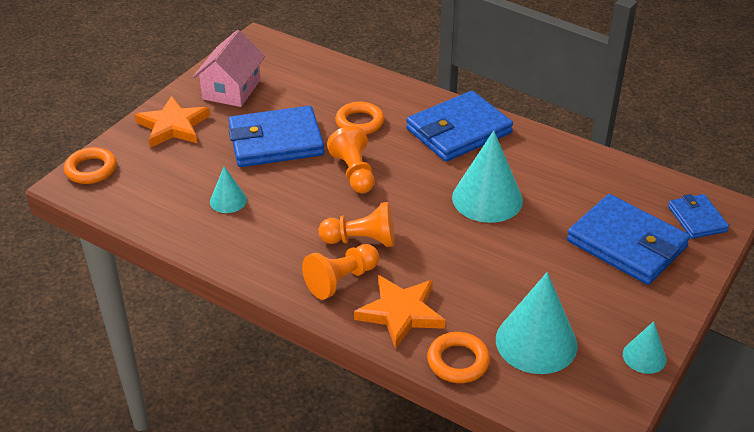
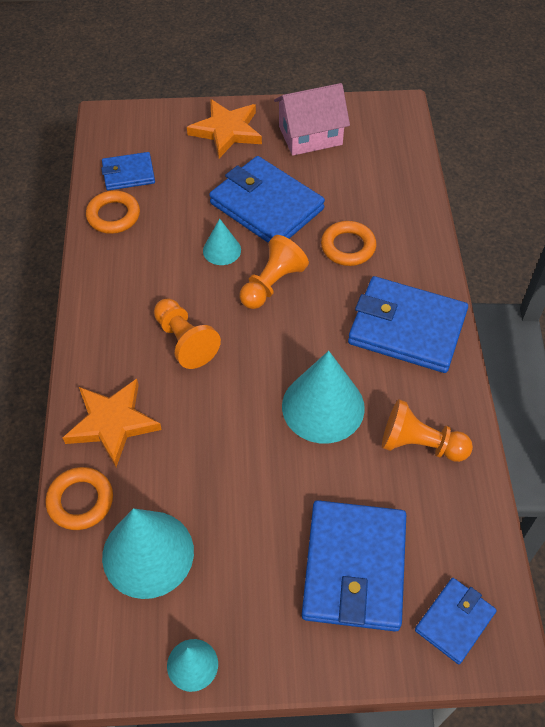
camera: 55 degrees right, 15 degrees up
orange ring [64,147,117,184] -> orange ring moved to [86,191,140,234]
turquoise cone [210,166,247,213] -> turquoise cone moved to [203,219,241,265]
orange pawn [302,244,379,300] -> orange pawn moved to [382,399,473,462]
none -> blue wallet [101,152,155,190]

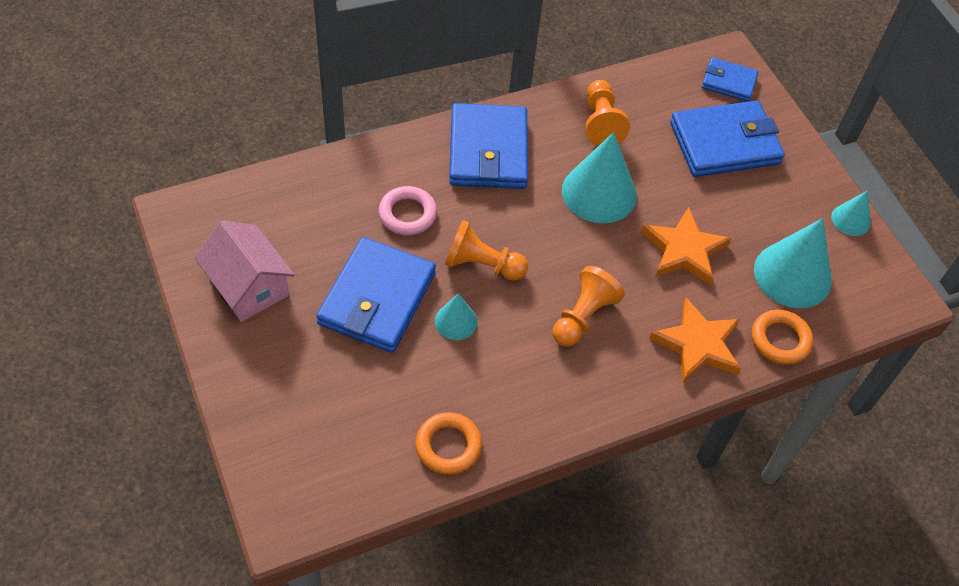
camera: 115 degrees left, 0 degrees up
blue wallet [101,152,155,190] -> none
orange star [187,99,262,158] -> orange star moved to [641,207,732,285]
orange ring [321,221,376,266] -> pink ring [378,186,437,236]

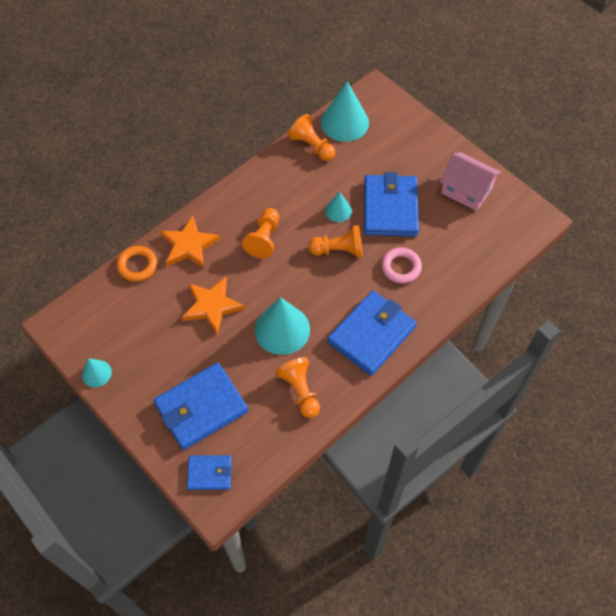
camera: 165 degrees right, 5 degrees up
orange ring [415,412,482,475] -> orange pawn [288,114,336,161]
blue wallet [449,103,528,189] -> blue wallet turned 60 degrees clockwise [328,291,416,376]
turquoise cone [754,218,832,308] -> turquoise cone moved to [321,81,369,142]

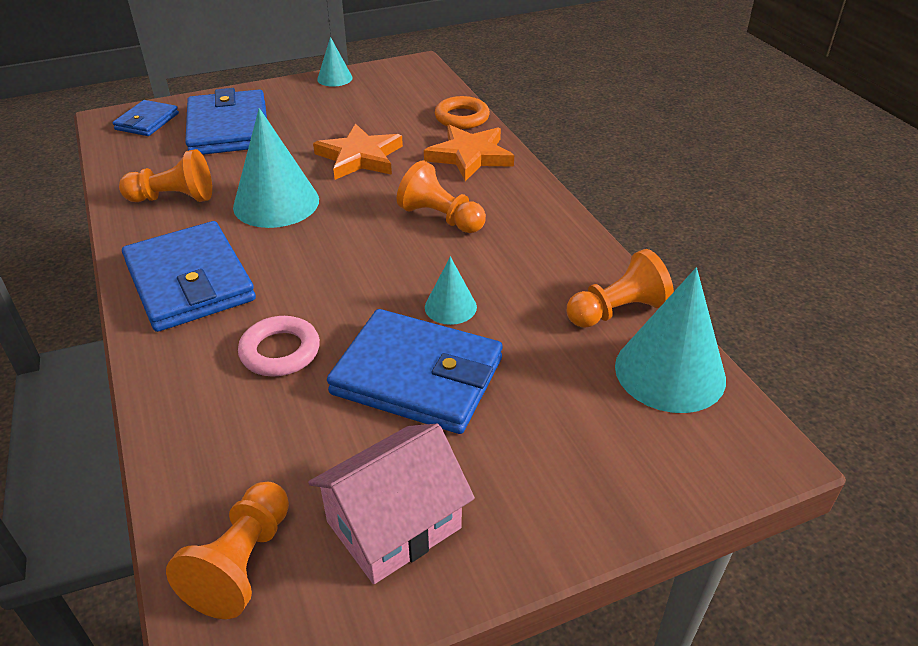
camera: 110 degrees right, 20 degrees down
orange pawn [308,225,362,258] -> orange pawn moved to [166,482,289,619]

